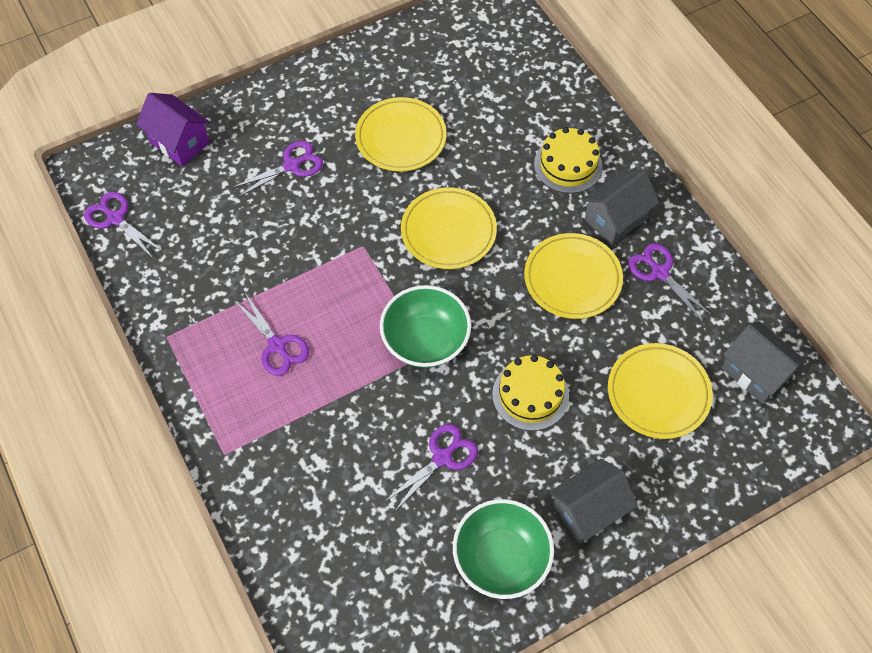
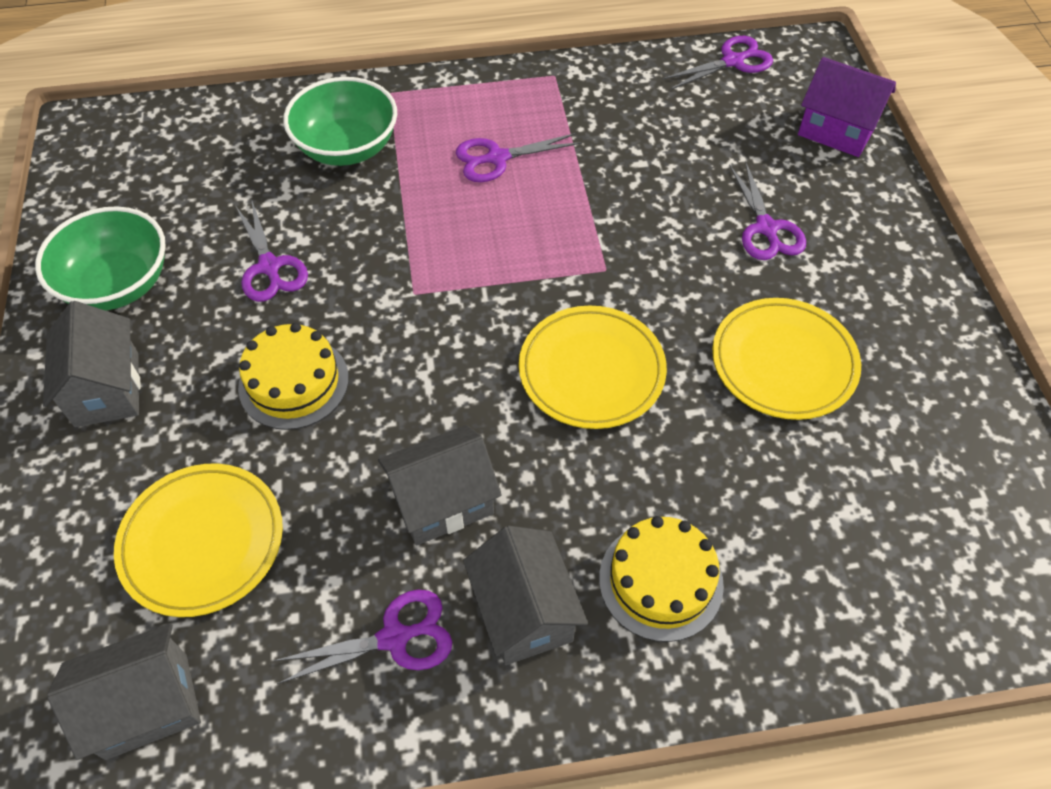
camera: 110 degrees right, 5 degrees down
purple house [136,93,210,167] -> purple house turned 60 degrees clockwise [798,57,896,157]
green bowl [380,285,471,368] -> green bowl moved to [283,77,397,166]
yellow plate [524,233,623,319] -> grey house [378,425,501,546]

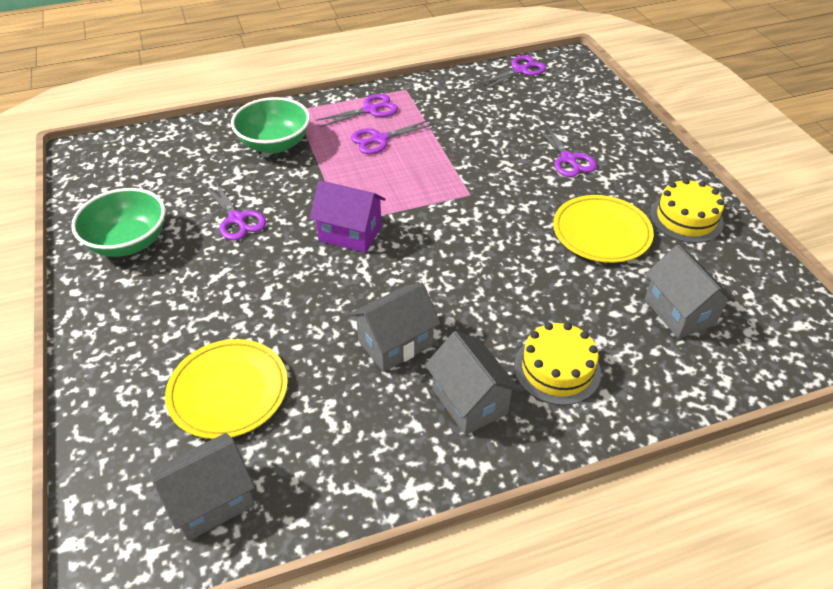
camera: 10 degrees left, 10 degrees down
grey house [43,301,140,427] -> grey house moved to [645,244,735,339]
yellow cake [238,323,349,430] -> yellow cake moved to [650,178,724,243]
purple scissors [273,590,452,684] -> purple scissors moved to [316,94,398,127]
yellow plate [519,306,667,429] -> none
purple house [798,57,896,157] -> purple house moved to [310,180,386,253]

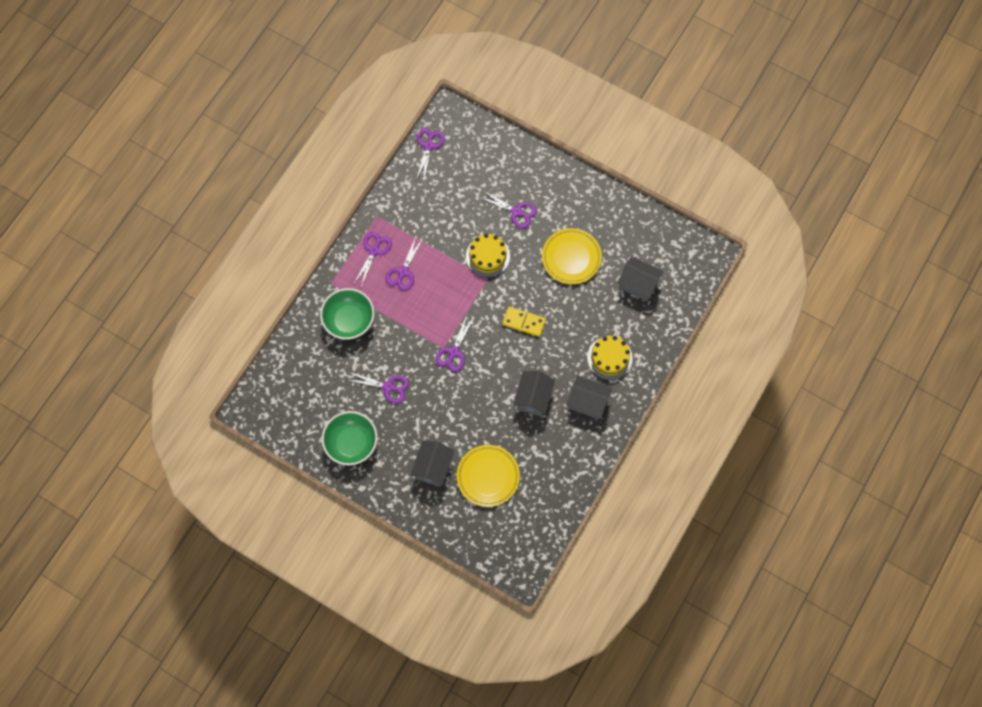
camera: 40 degrees left, 25 degrees up
grey house [150,433,255,541] -> grey house moved to [411,441,454,487]
purple house [310,180,386,253] -> purple scissors [436,315,474,372]
yellow cake [650,178,724,243] -> yellow cake moved to [466,234,510,277]
none -> yellow domino [503,307,546,337]

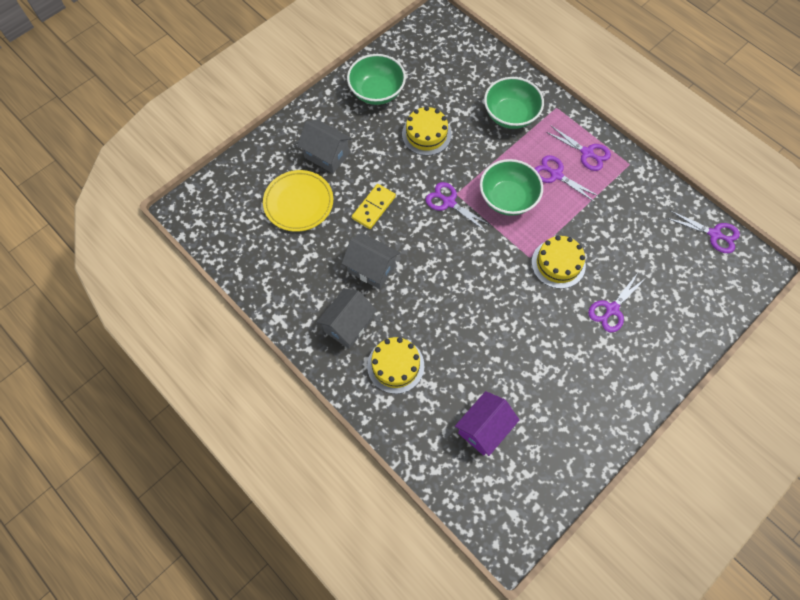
camera: 105 degrees right, 5 degrees down
purple scissors [349,372,409,403] -> yellow cake [402,106,451,156]
yellow domino [503,307,546,337] -> yellow domino moved to [352,184,396,229]
yellow plate [542,228,602,284] -> none
grey house [618,256,663,301] -> purple house [455,391,519,456]
none -> green bowl [480,159,543,216]

